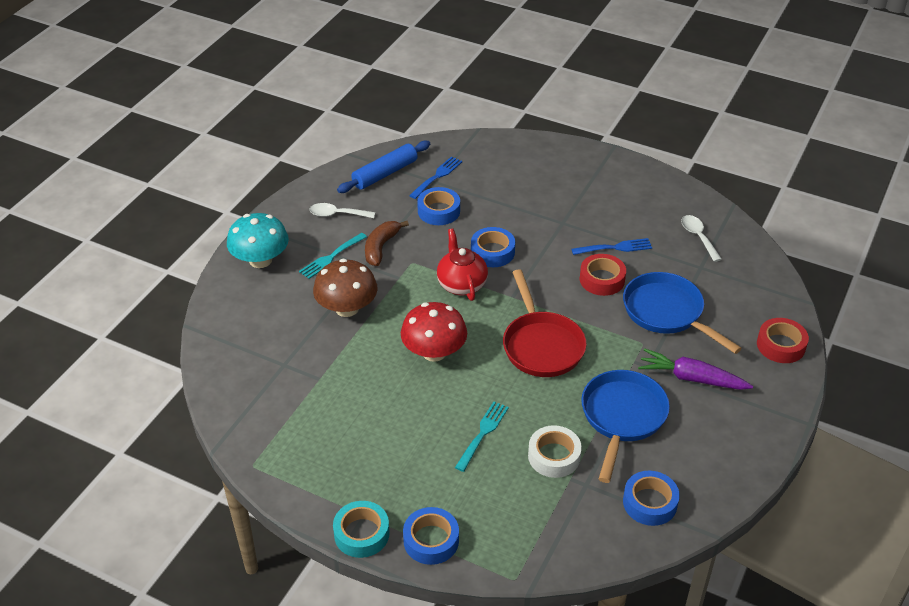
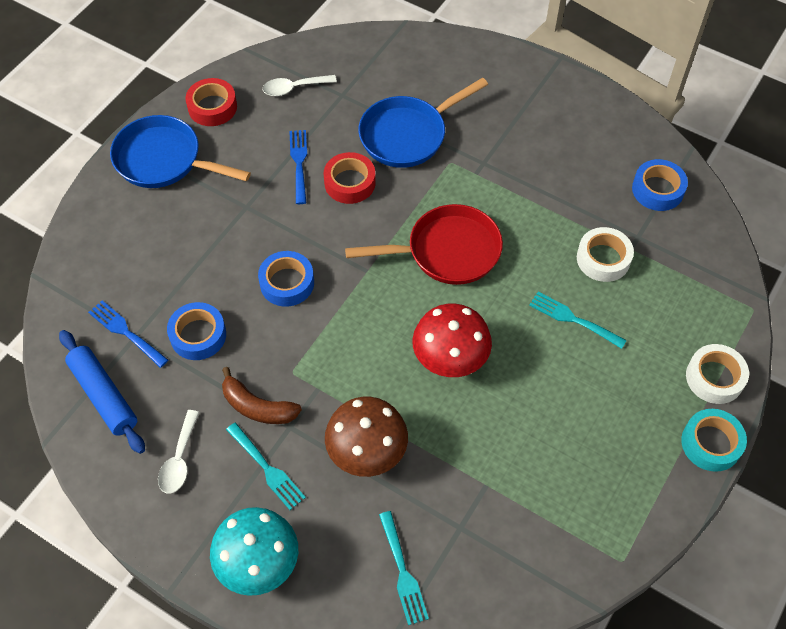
camera: 85 degrees left, 15 degrees up
blue tape [403,507,459,565] -> white tape [686,344,749,404]
red teapot [437,228,488,301] -> none
blue pan [581,370,670,483] -> blue pan moved to [110,115,251,188]
purple carrot [638,348,753,390] -> none
red tape [757,318,809,363] -> red tape moved to [186,78,237,126]
none -> turquoise fork [379,511,429,625]

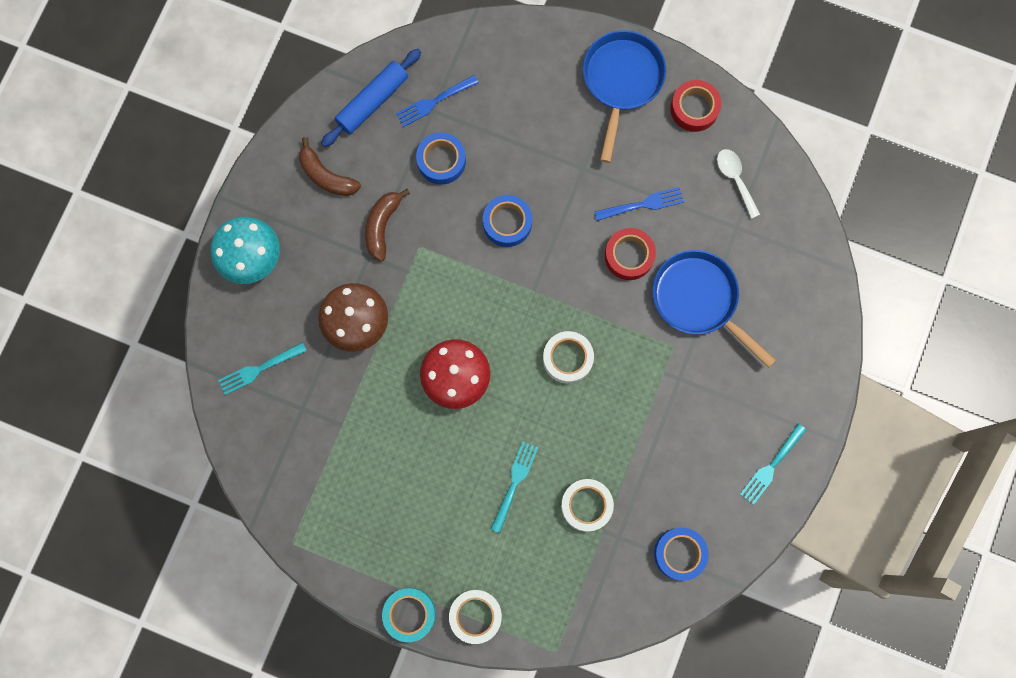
camera: 80 degrees right, 20 degrees up
blue fork [88,301,168,368] -> blue fork turned 150 degrees counterclockwise [396,75,479,127]
white spoon [158,410,200,494] -> brown banana [299,137,361,196]
turquoise fork [226,423,306,510] -> turquoise fork moved to [740,424,806,505]
red pan [345,204,503,285] -> white tape [543,331,594,384]

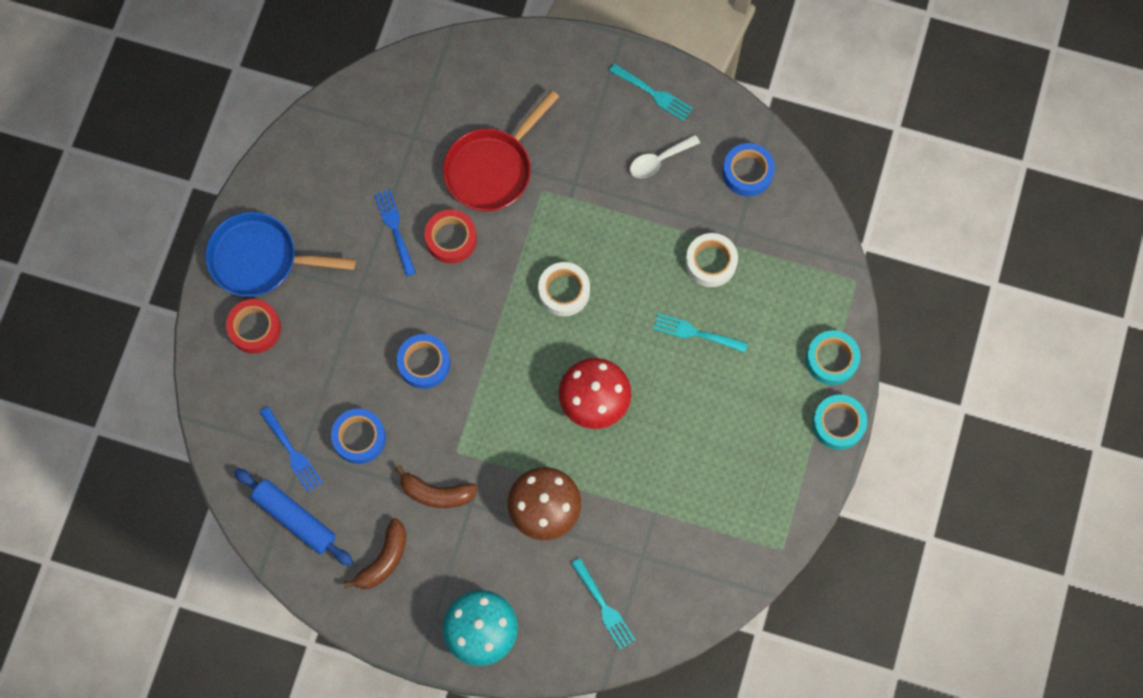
camera: 95 degrees left, 5 degrees down
white tape [449,590,502,644] -> turquoise tape [806,330,860,385]
blue pan [653,250,776,368] -> red pan [443,90,559,212]
red tape [670,80,721,132] -> red tape moved to [226,299,281,354]
white spoon [717,149,760,219] -> white spoon moved to [630,135,700,178]

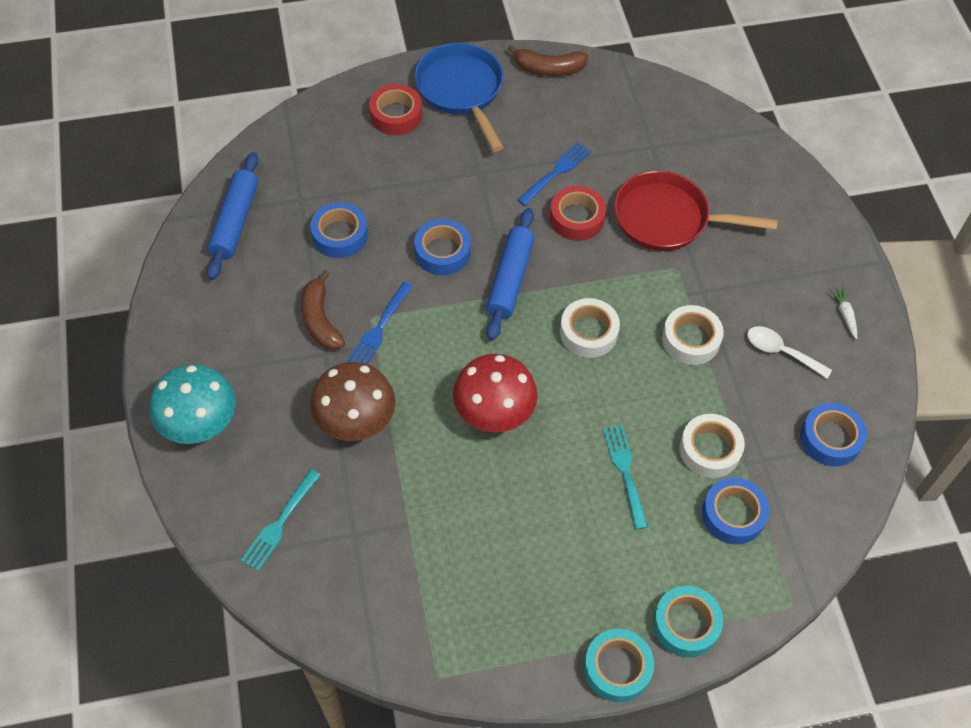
camera: 60 degrees right, 15 degrees down
blue fork [260,406,323,492] -> blue fork moved to [347,282,413,364]
brown banana [343,518,406,589] -> brown banana moved to [508,45,588,76]
turquoise fork [609,63,693,121] -> white carrot [829,287,857,339]
none -> blue rolling pin [486,208,535,341]
none -> white tape [662,305,724,365]
none -> blue tape [702,478,769,545]

